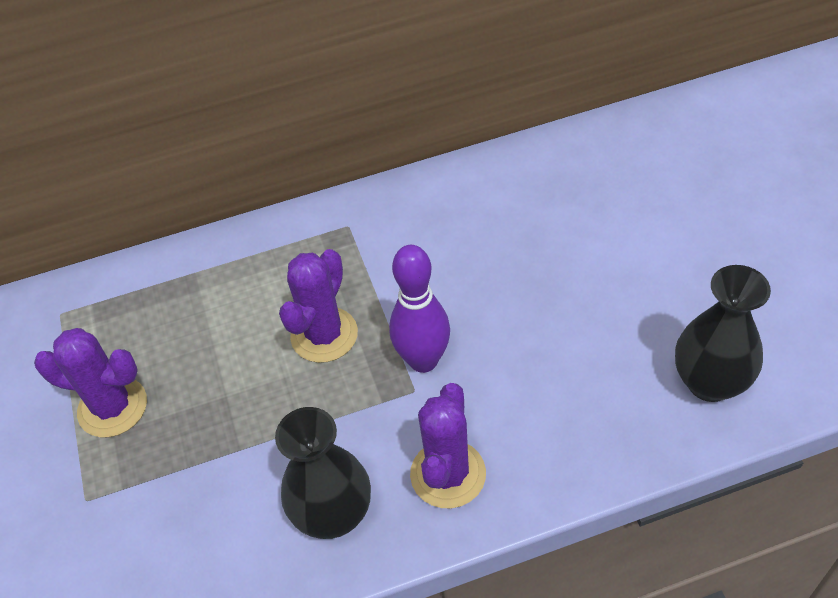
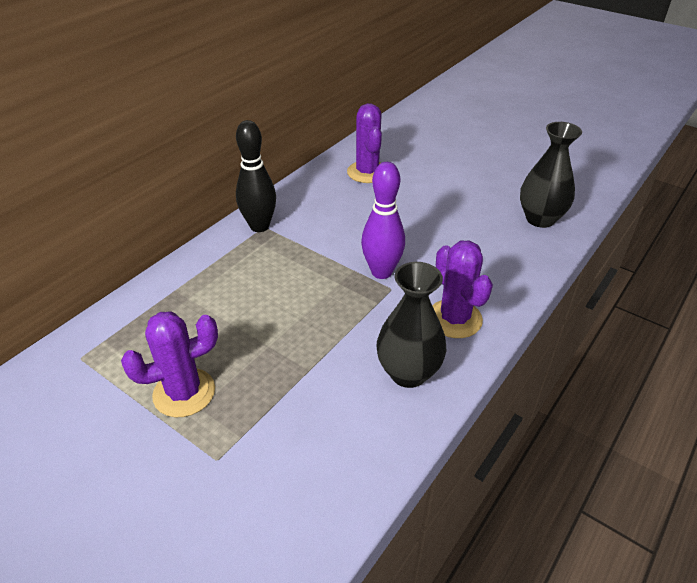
camera: 40 degrees left, 10 degrees down
purple cactus [279,249,358,363] -> purple cactus moved to [347,103,382,183]
none -> black bowling pin [236,120,276,232]

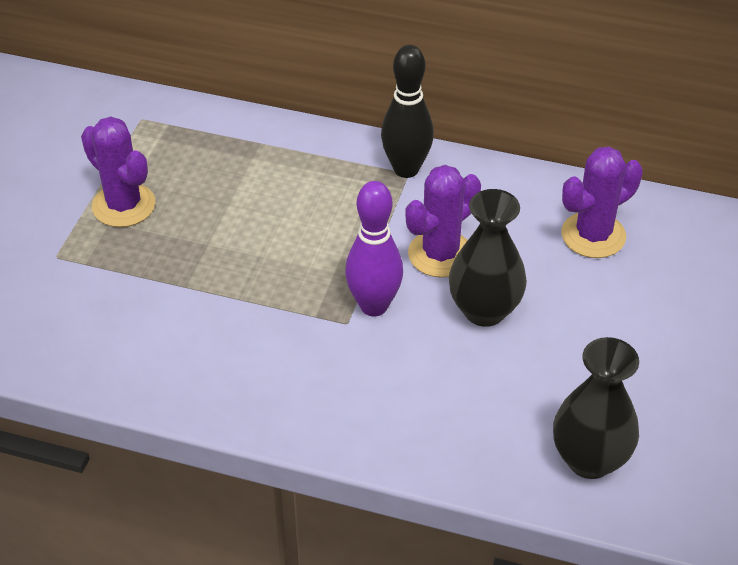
camera: 70 degrees right, 5 degrees up
black vase [376,262,446,388] -> black vase moved to [449,189,527,327]
purple cactus [432,241,493,338] -> purple cactus moved to [405,165,481,278]

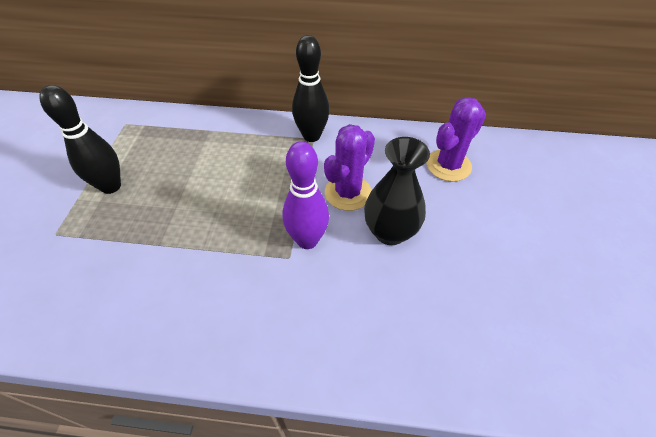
camera: 10 degrees left, 5 degrees up
purple cactus [81,117,155,227] -> black bowling pin [39,85,121,194]
black vase [553,337,639,479] -> none

